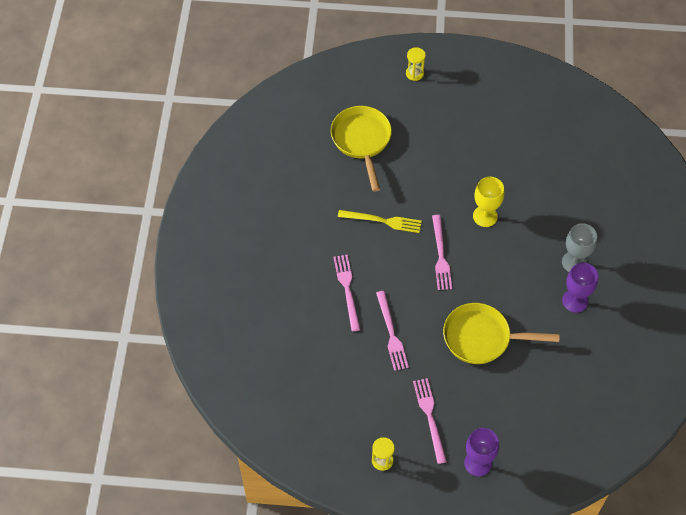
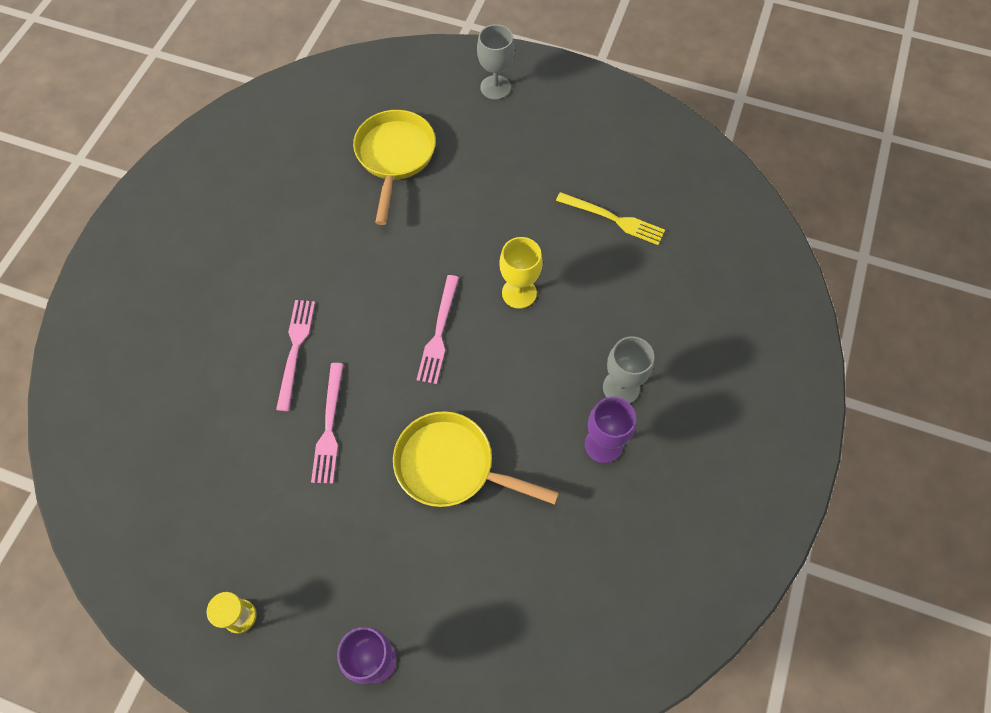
camera: 15 degrees right, 5 degrees up
yellow fork [338,210,422,233] -> yellow fork moved to [556,192,665,245]
yellow hourglass [406,47,426,81] -> grey goblet [477,24,515,100]
pink fork [413,378,447,464] -> none

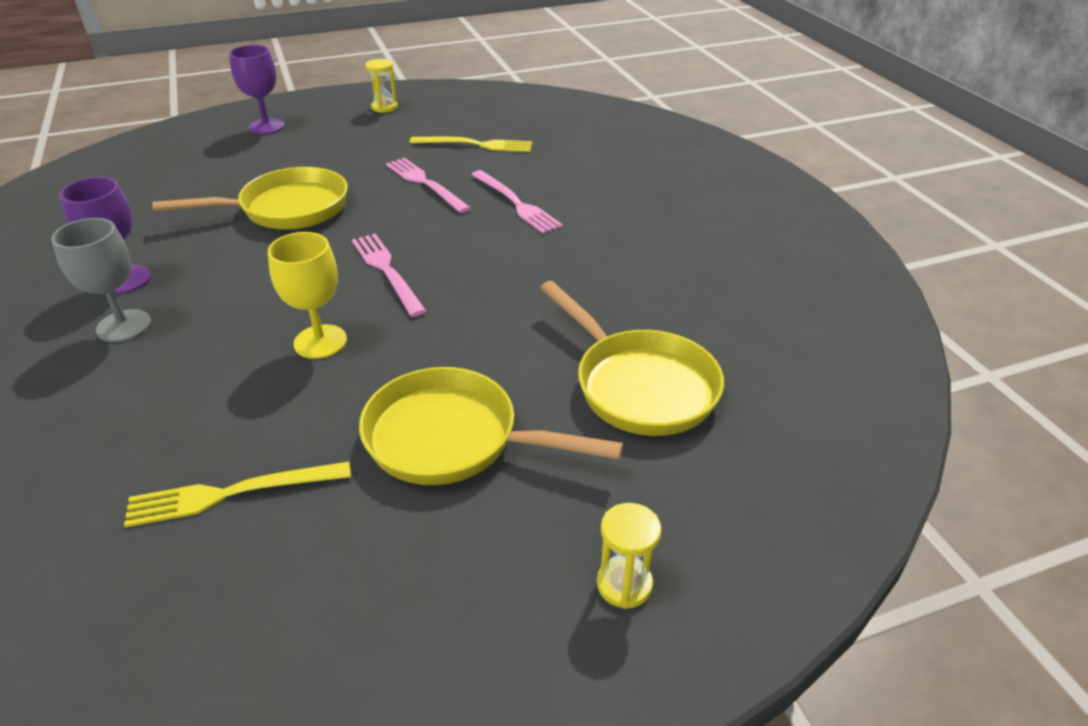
camera: 140 degrees right, 25 degrees down
grey goblet [477,24,515,100] -> yellow hourglass [597,503,662,609]
none -> yellow pan [359,367,623,485]
none -> yellow fork [410,137,532,152]

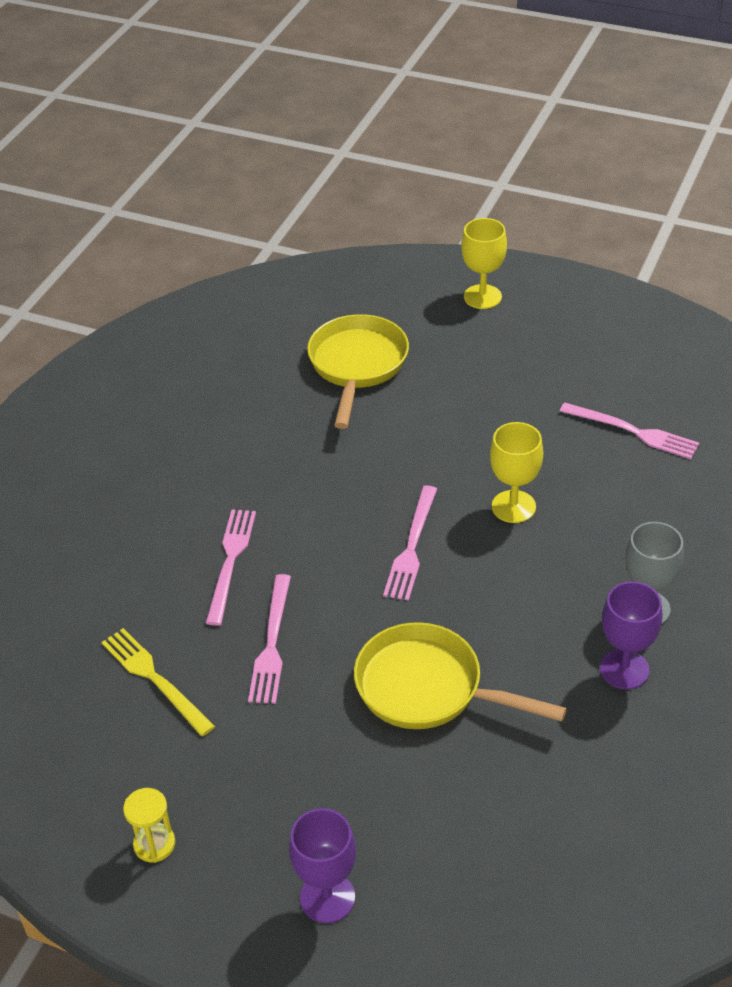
camera: 135 degrees left, 5 degrees up
yellow fork [124,462,351,528] -> pink fork [560,402,699,459]
yellow pan [359,367,623,485] -> none
yellow hourglass [597,503,662,609] -> yellow goblet [461,218,507,309]

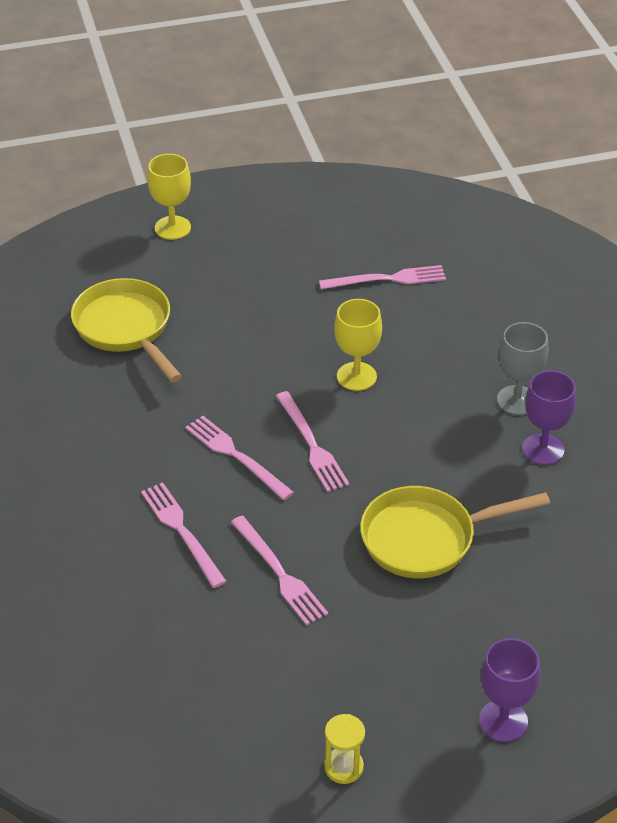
camera: 40 degrees left, 0 degrees up
yellow fork [101,628,215,736] -> none
none -> pink fork [185,416,294,500]

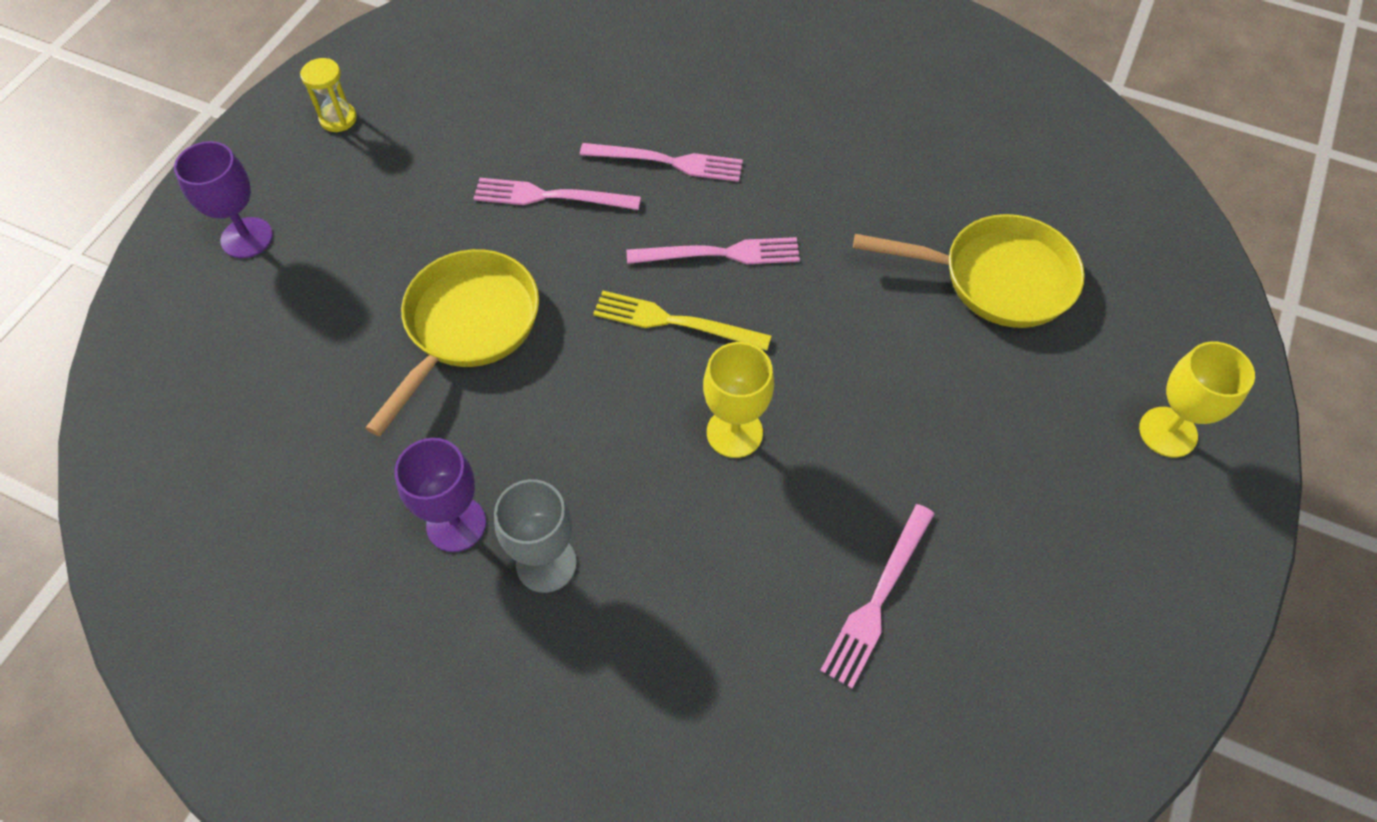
camera: 130 degrees right, 15 degrees up
pink fork [276,391,349,492] -> yellow fork [593,291,771,351]

